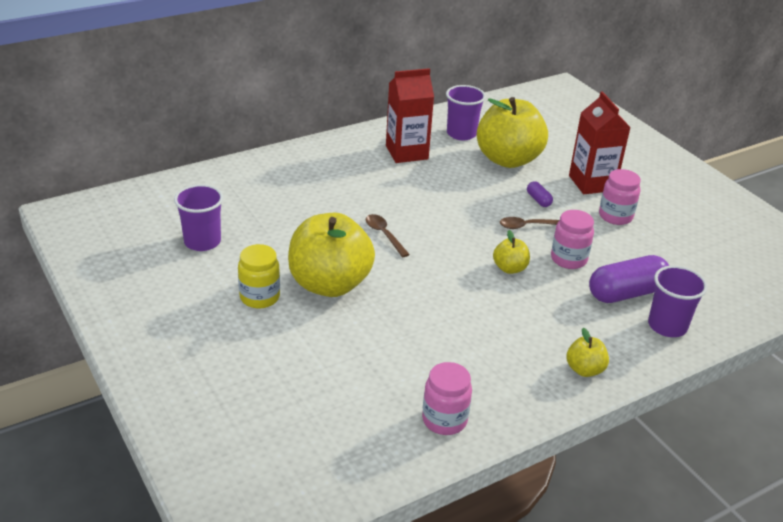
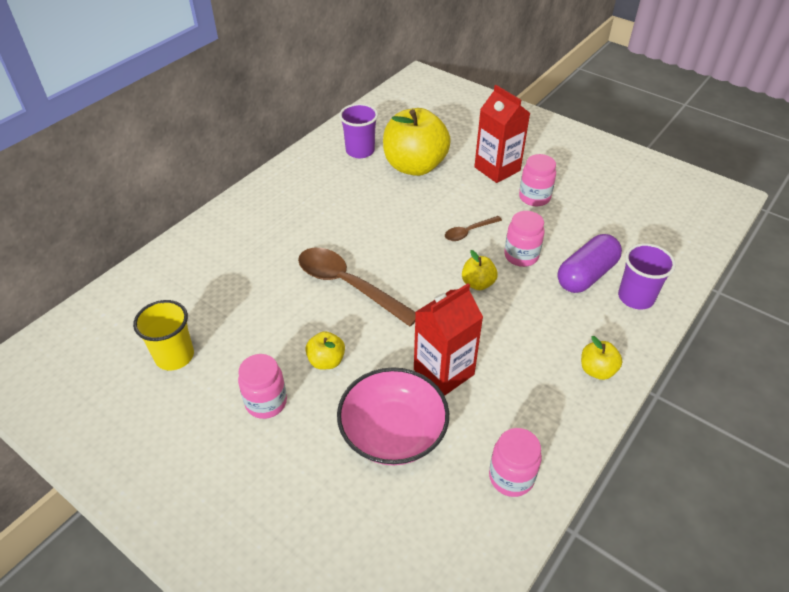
camera: 20 degrees left, 10 degrees up
purple cup [174,184,224,251] -> yellow cup [133,300,194,370]
yellow jar [238,244,280,308] -> pink jar [238,354,287,419]
yellow apple [288,213,375,297] -> yellow apple [305,331,345,370], size x0.45
brown spoon [366,214,410,257] -> brown spoon [298,248,416,327], size x2.01
red carton [386,68,434,163] -> red carton moved to [414,283,483,396]
purple capsule [527,181,553,207] -> none
none -> pink bowl [337,367,449,465]

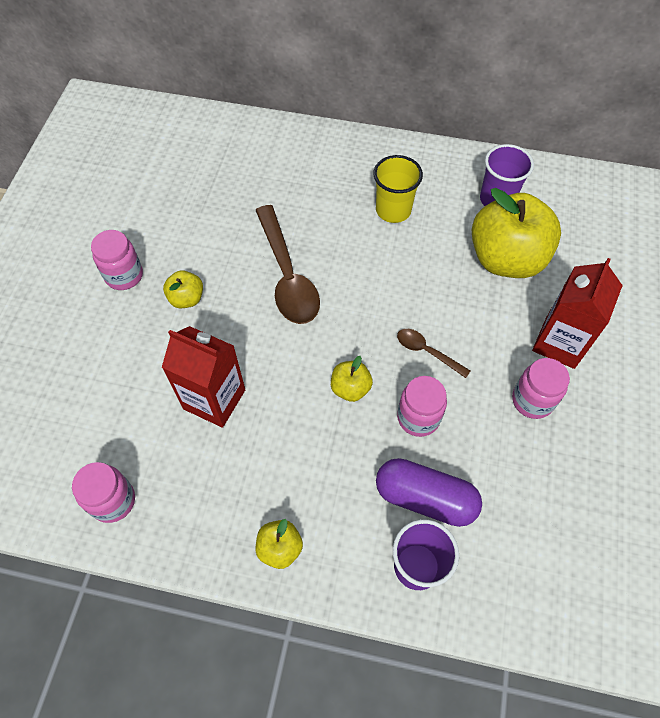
camera: 65 degrees right, 15 degrees up
yellow cup [133,300,194,370] -> yellow cup moved to [374,155,423,223]
brown spoon [298,248,416,327] -> brown spoon turned 150 degrees clockwise [256,205,320,324]
pink bowl [337,367,449,465] -> none

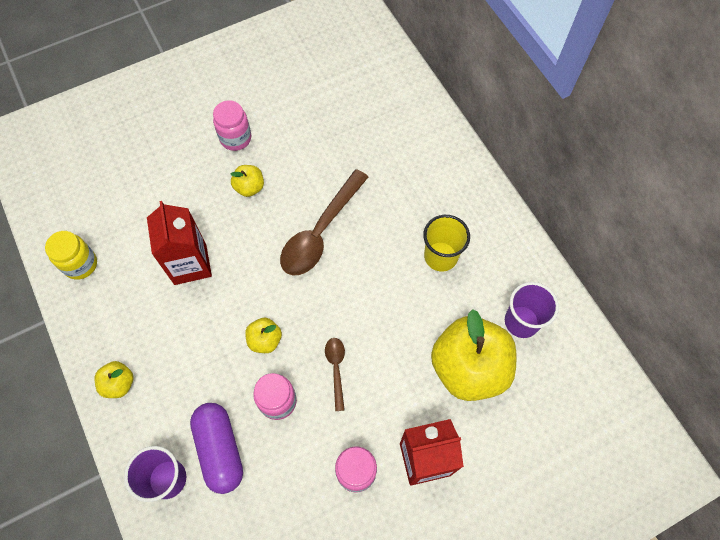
camera: 50 degrees right, 5 degrees up
pink jar [72,462,135,523] -> yellow jar [45,231,97,280]

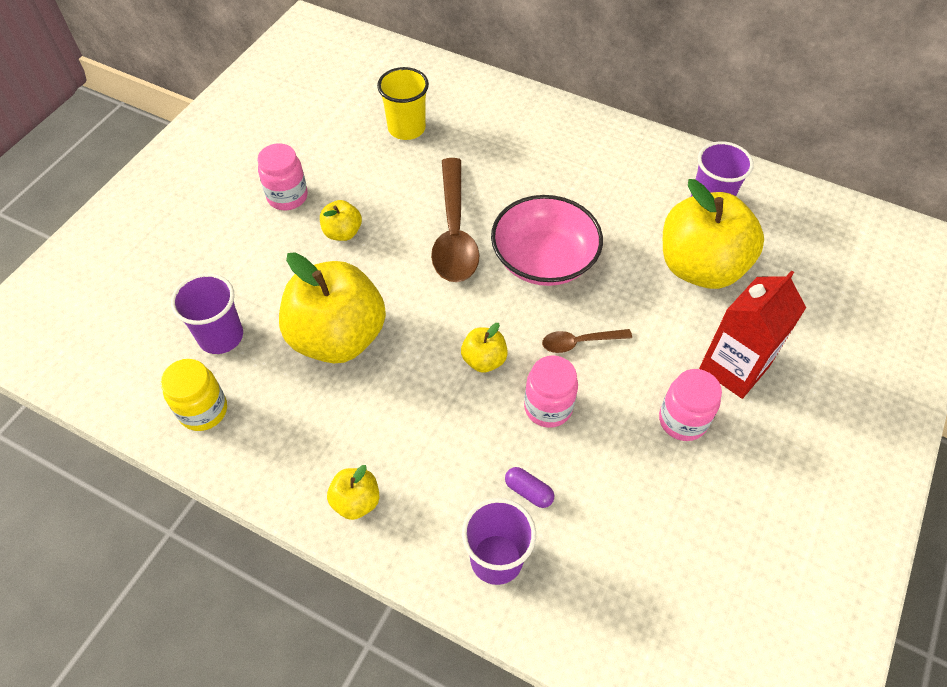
camera: 35 degrees left, 10 degrees down
red carton [147,201,212,285] -> yellow apple [279,252,386,363]
purple capsule [190,403,243,494] -> purple capsule [505,467,554,508], size x0.46
brown spoon [325,338,345,411] -> brown spoon turned 60 degrees counterclockwise [542,329,632,353]
yellow cup [423,215,470,271] -> yellow cup moved to [377,67,429,140]
none -> purple cup [171,273,243,354]
none -> pink bowl [491,195,603,286]

